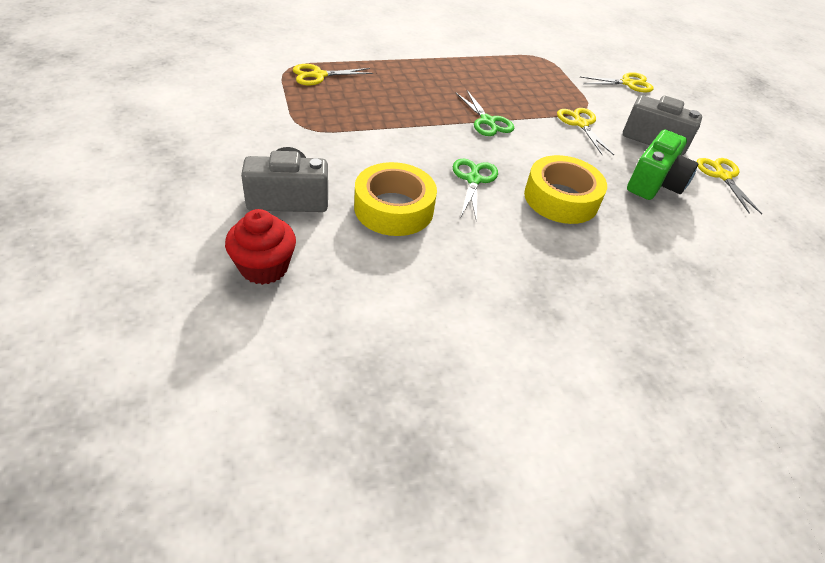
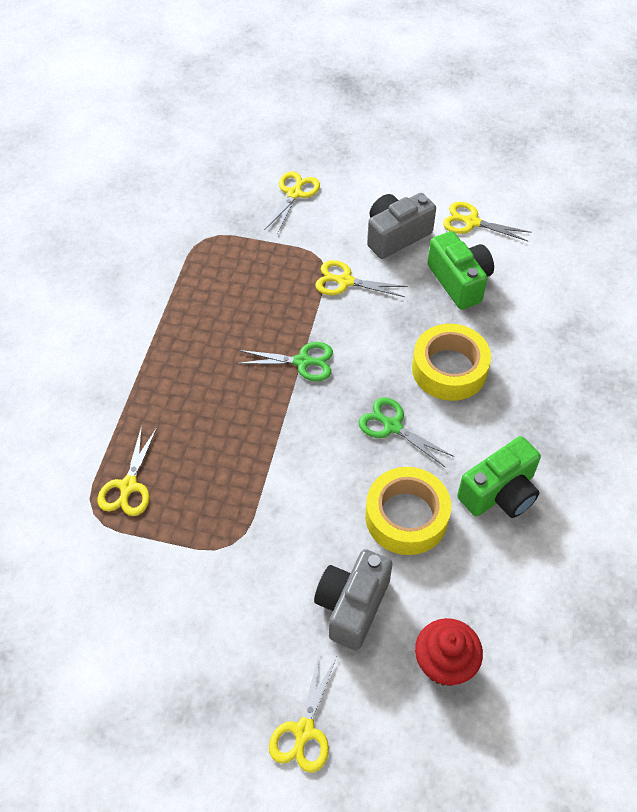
camera: 55 degrees left, 10 degrees up
none -> yellow scissors [269,654,336,773]
none -> green camera [457,436,541,518]

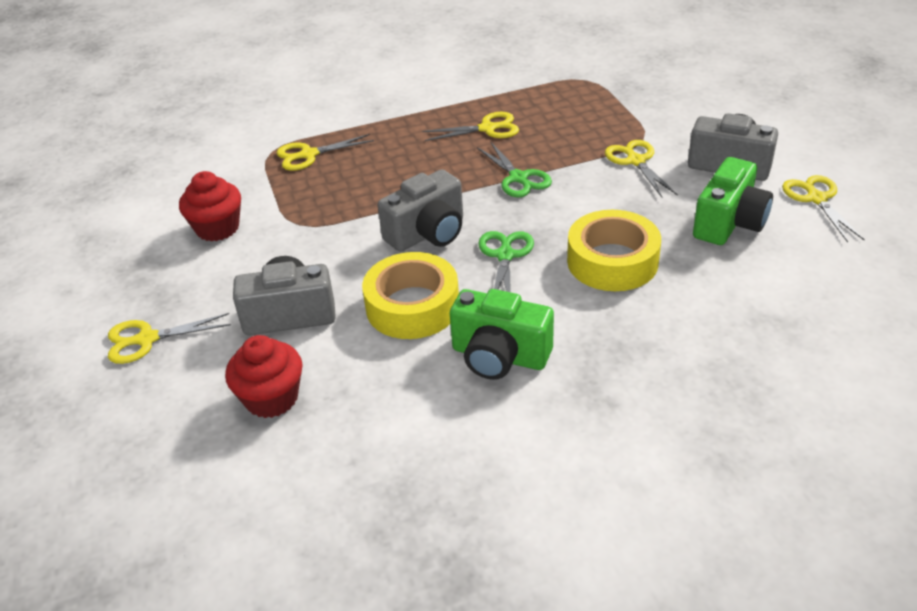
camera: 60 degrees right, 15 degrees down
yellow scissors [265,172,320,235] -> yellow scissors moved to [422,112,519,141]
none -> red cupcake [179,171,241,241]
none -> grey camera [378,169,463,252]

